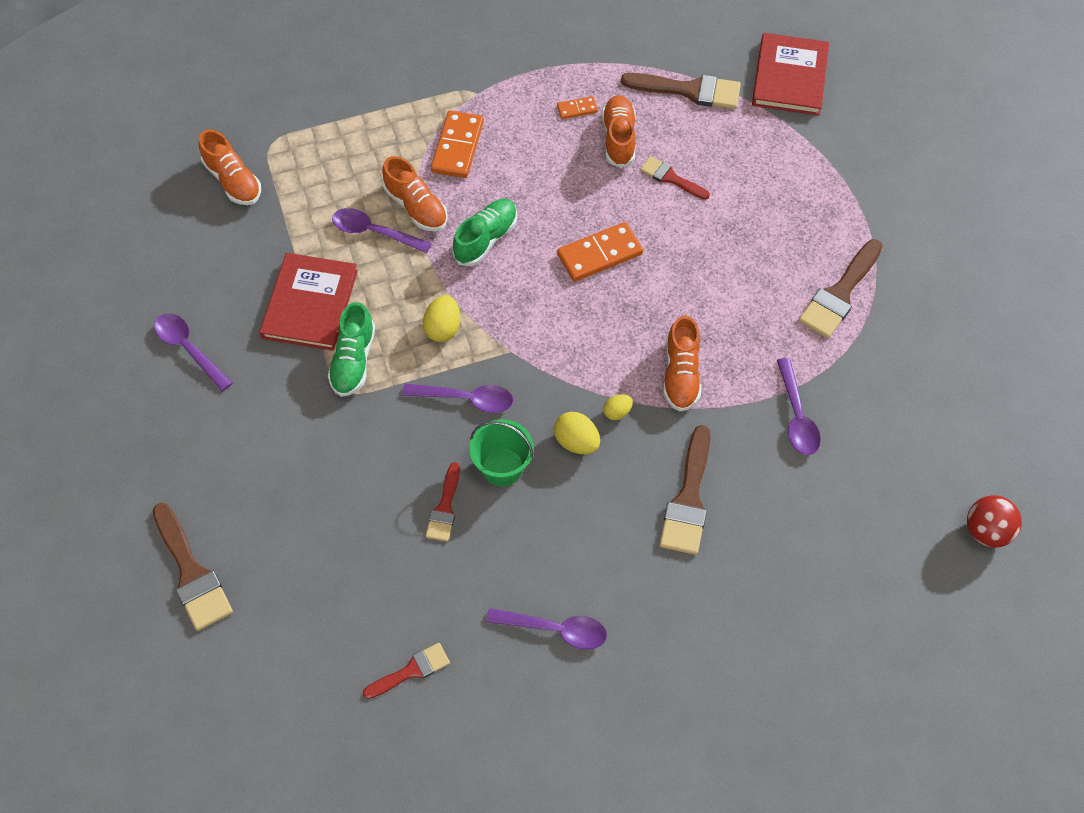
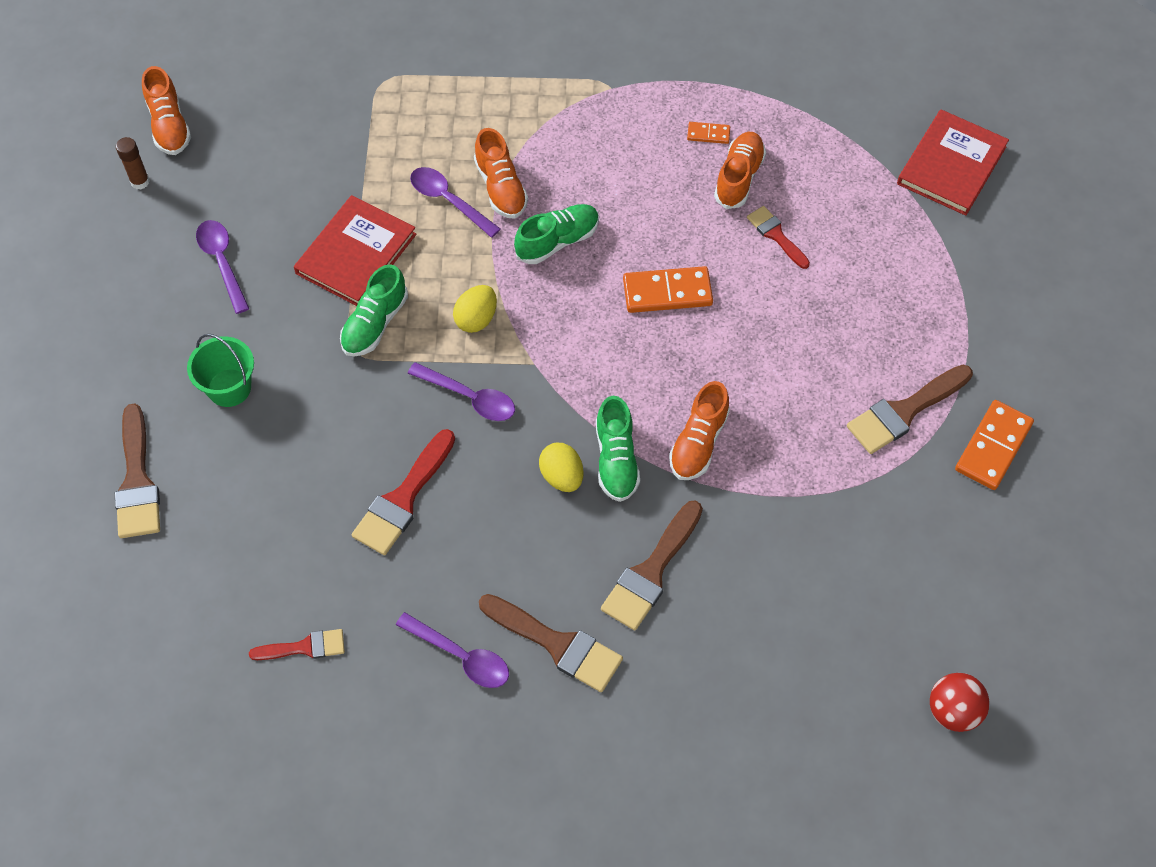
camera: 20 degrees right, 0 degrees up
orange shoe [199,130,261,205] -> orange shoe moved to [142,66,191,155]
red brush [426,462,460,542] -> red brush [352,429,455,555], size x1.65
orange domino [431,110,484,178] -> orange domino moved to [955,400,1034,490]
green bucket [469,419,534,486] -> green bucket moved to [187,334,254,407]
yellow egg [603,394,633,420] -> green shoe [596,396,640,502]
brown brush [621,73,741,109] -> brown brush moved to [479,594,623,692]
purple spoon [777,358,821,455] -> none
none -> brown glue stick [116,137,150,190]

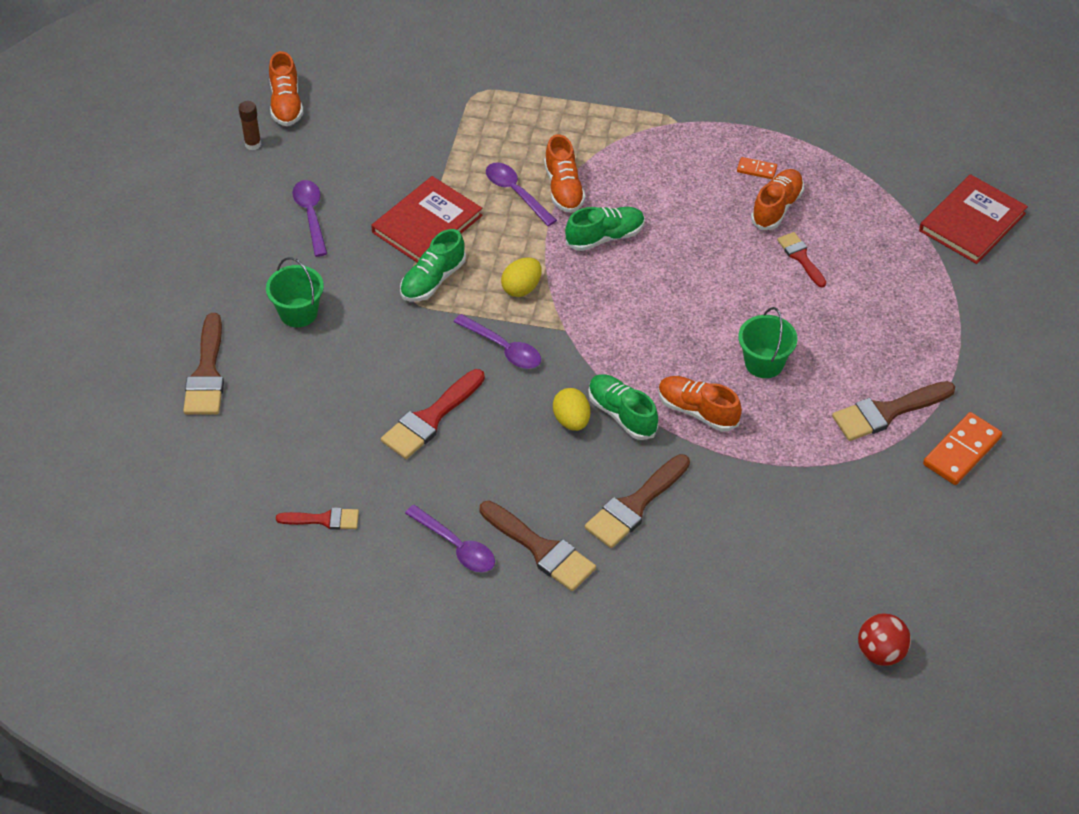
camera: 10 degrees right, 10 degrees down
green shoe [596,396,640,502] -> green shoe turned 135 degrees clockwise [588,374,658,440]
orange domino [623,266,713,313] -> none
orange shoe [669,381,730,480] -> orange shoe turned 90 degrees clockwise [658,376,742,431]
none -> green bucket [738,307,797,378]

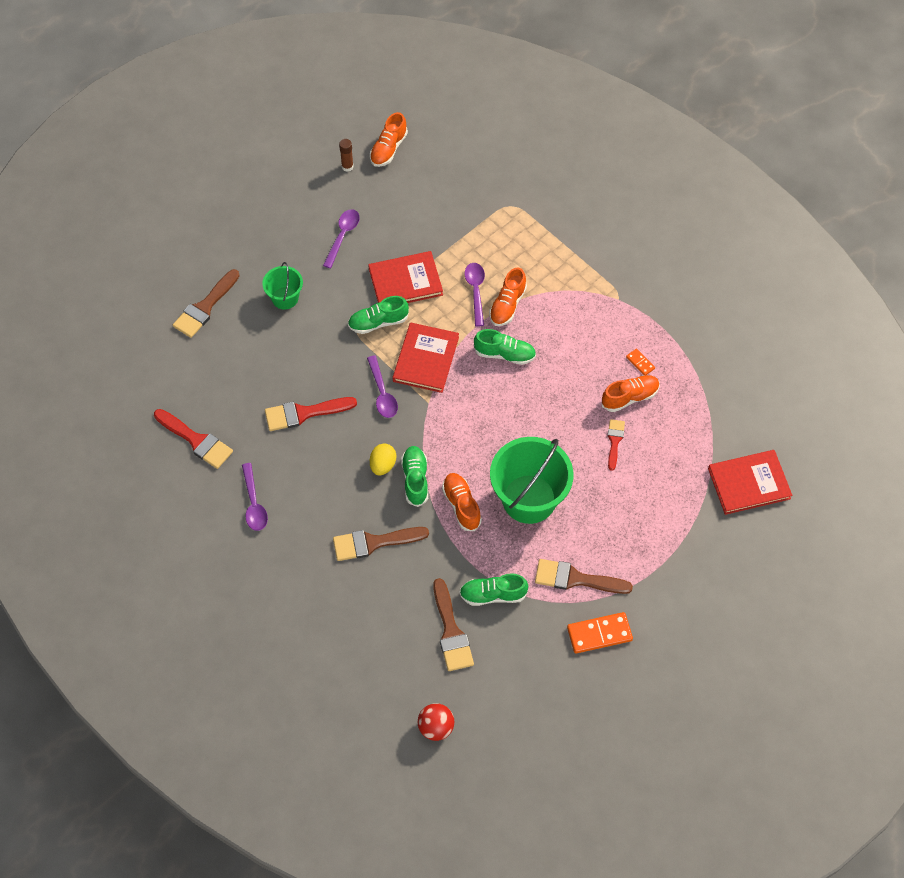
camera: 35 degrees right, 10 degrees up
red brush [276,508,359,530] -> red brush [154,409,233,469], size x1.65
brown brush [480,501,596,591] -> brown brush moved to [433,578,474,671]
yellow egg [501,257,542,297] -> red book [393,322,459,393]
green bucket [738,307,797,378] -> green bucket [490,437,573,524], size x1.90
none -> green shoe [459,573,528,606]

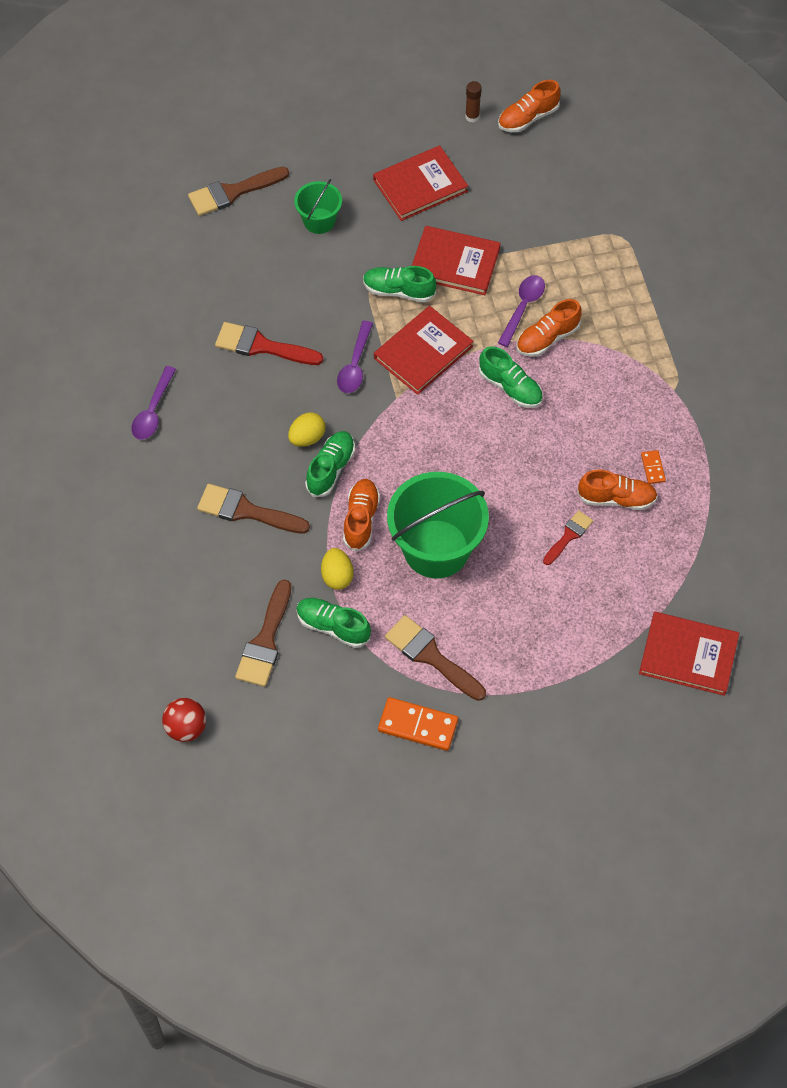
camera: 30 degrees right, 0 degrees up
red brush [154,409,233,469] -> none
purple spoon [323,209,360,268] -> red book [373,145,468,221]
none -> yellow egg [321,548,353,590]

